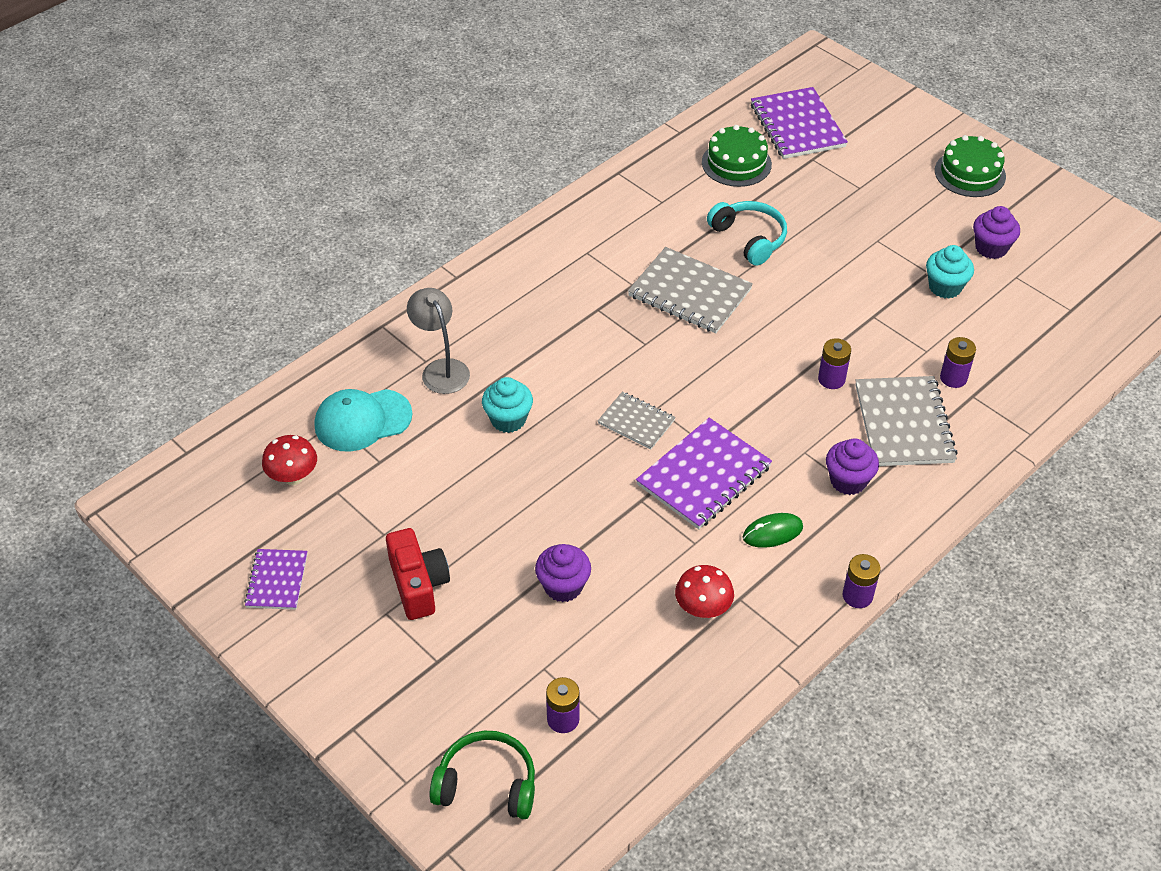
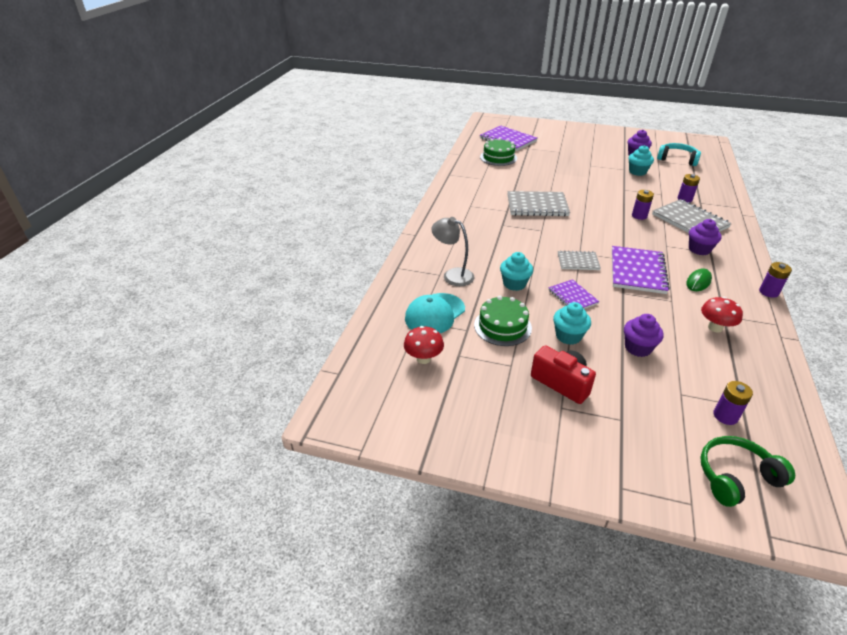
camera: 30 degrees left, 10 degrees down
purple notebook [244,549,307,610] -> purple notebook moved to [549,279,600,309]
turquoise headphones [707,201,787,266] -> turquoise headphones moved to [657,143,701,166]
green cake [935,135,1006,197] -> green cake moved to [474,296,532,346]
none -> turquoise cupcake [553,302,591,345]

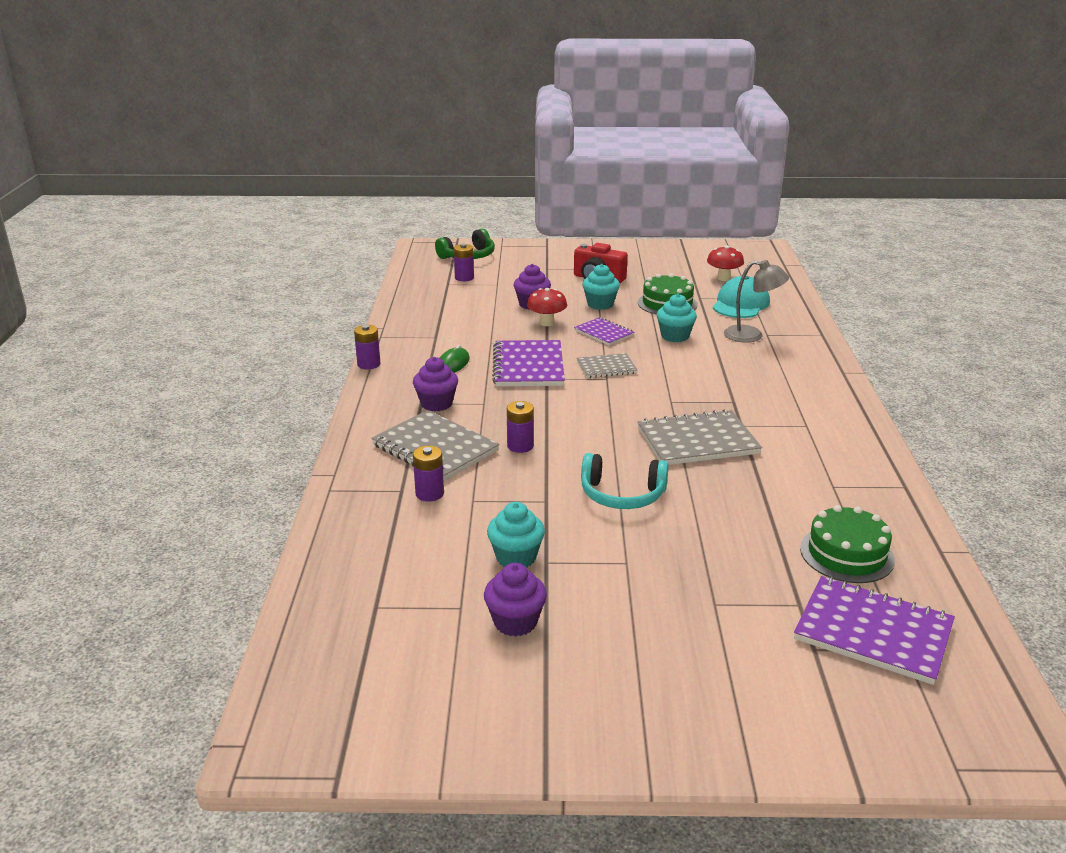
camera: 165 degrees right, 10 degrees down
turquoise headphones [657,143,701,166] -> turquoise headphones moved to [581,453,669,509]
red mushroom [701,297,743,332] -> red mushroom moved to [527,288,567,326]

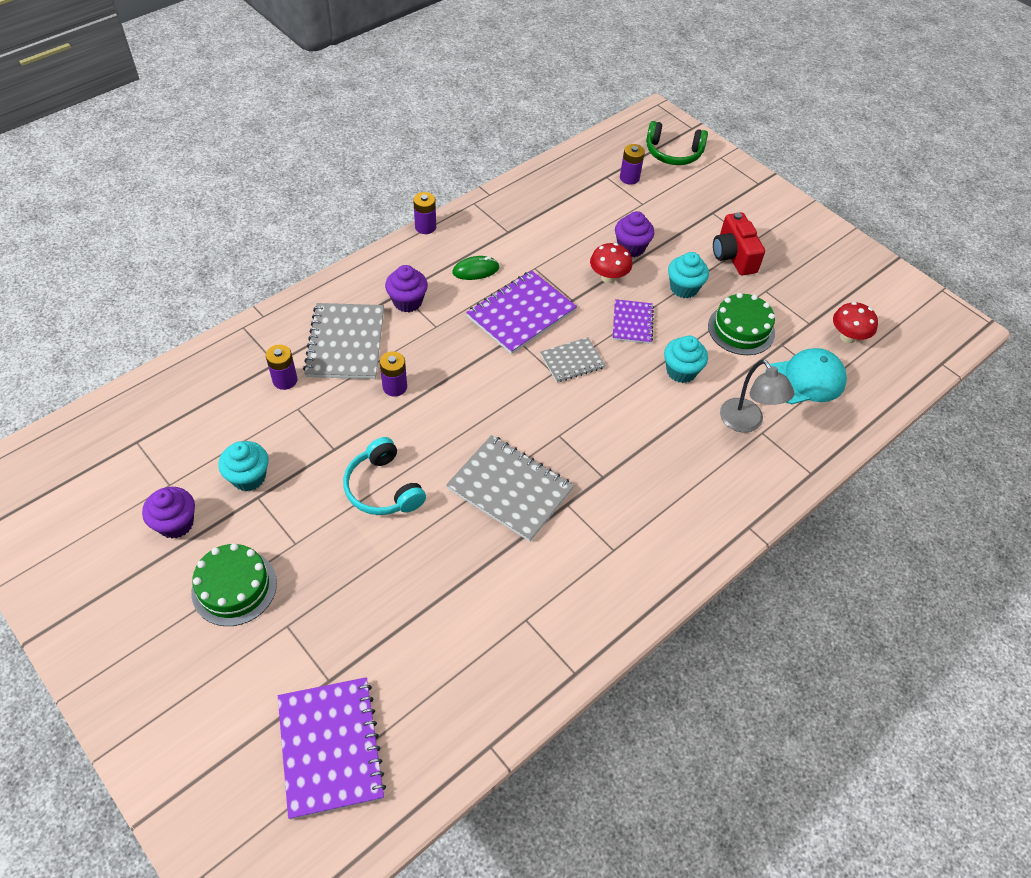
camera: 45 degrees right, 25 degrees up
grey notebook [577,353,637,378] -> grey notebook turned 60 degrees counterclockwise [540,337,606,383]
green cake [800,505,895,583] -> green cake moved to [191,543,277,626]

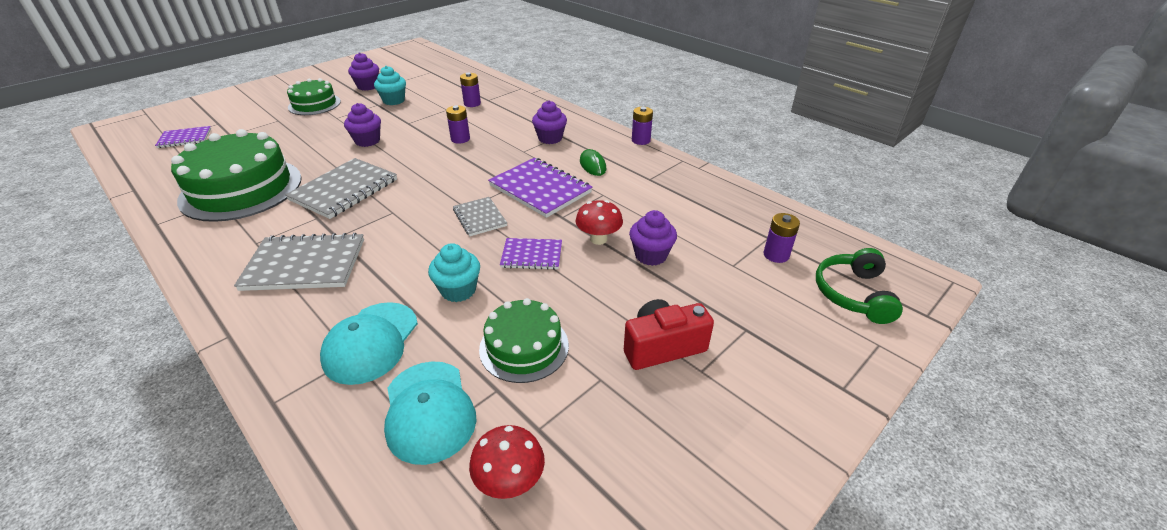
camera: 90 degrees right, 15 degrees down
purple notebook [278,677,386,819] -> purple notebook [155,126,211,148], size x0.58
grey notebook [303,303,384,379] -> grey notebook moved to [234,233,364,291]
turquoise headphones [343,437,426,515] -> purple cupcake [344,103,381,147]
turquoise cupcake [668,252,709,298] -> none
grey lamp [720,359,794,433] -> turquoise cap [320,302,418,385]
none -> green cake [171,129,302,222]

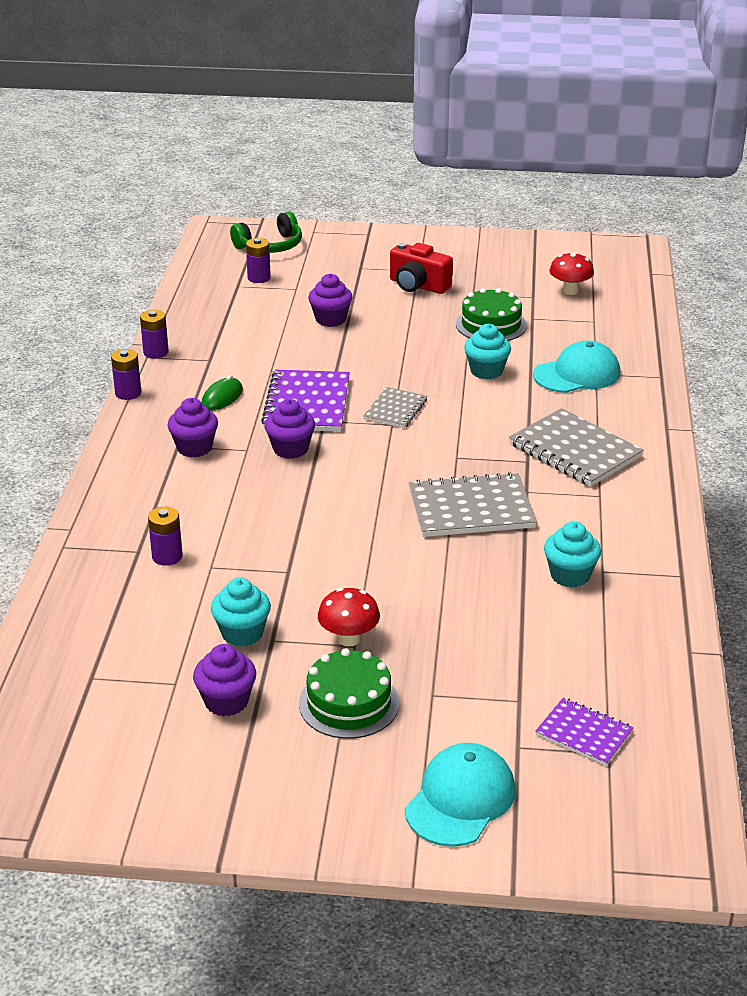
camera: 130 degrees left, 5 degrees down
green cake [171,129,302,222] -> turquoise cupcake [544,521,601,588]
purple cupcake [344,103,381,147] -> purple cupcake moved to [265,399,315,459]
turquoise cap [384,361,477,465] -> turquoise cap moved to [405,743,516,847]
purple battery [446,105,470,144] -> purple battery moved to [140,310,169,359]
purple notebook [500,238,562,270] -> none
red mushroom [576,200,623,245] -> red mushroom moved to [318,588,380,647]

